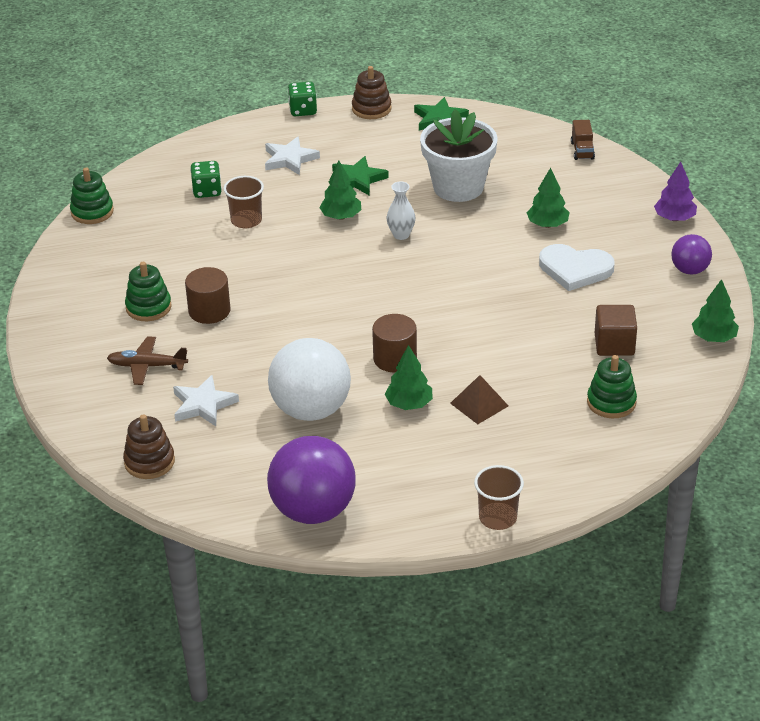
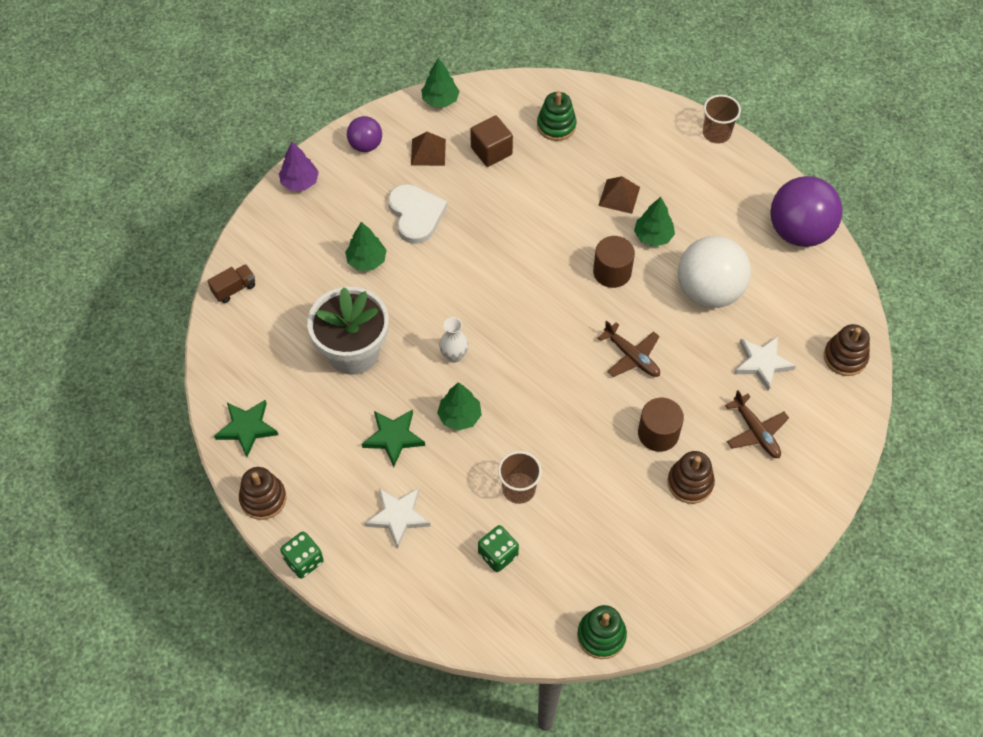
camera: 125 degrees left, 20 degrees up
green stacking toy [125,262,172,321] -> brown stacking toy [668,451,715,504]
none -> brown pyramid [411,132,446,166]
none -> brown plane [598,320,660,377]

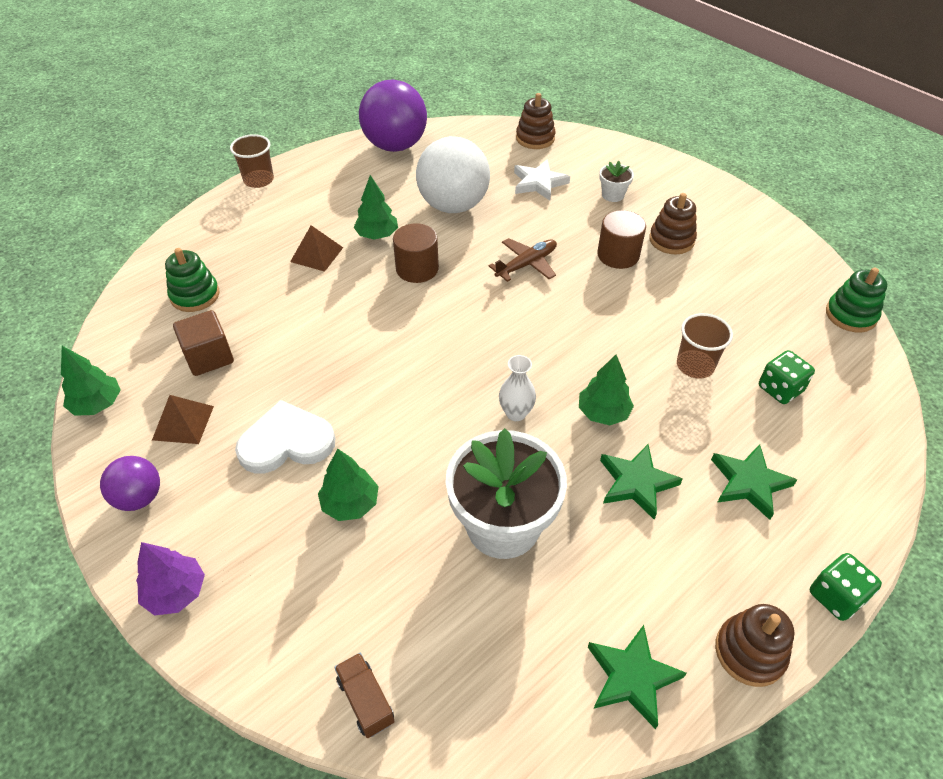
camera: 85 degrees left, 10 degrees down
white star [365,488,430,548] -> green star [711,444,797,520]
brown plane [725,390,789,458] -> white flower pot [599,161,634,202]

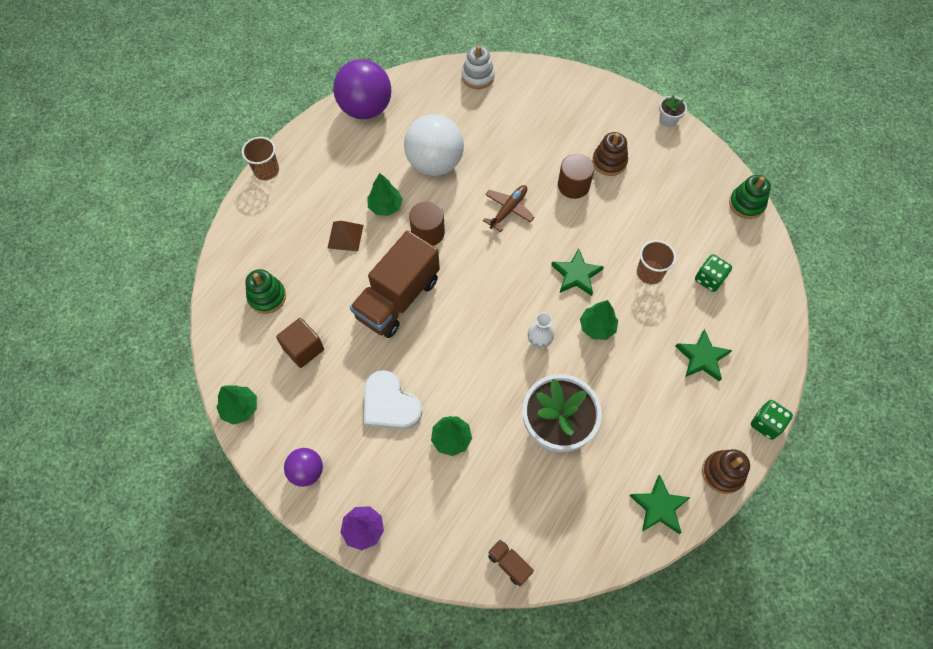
camera: 15 degrees left, 15 degrees up
brown pyramid [152,395,214,444] -> none
white heart [235,400,335,474] -> white heart turned 105 degrees counterclockwise [364,370,423,430]
white star [514,160,570,201] -> none
brown stacking toy [516,93,556,149] -> white stacking toy [462,45,495,89]
white flower pot [599,161,634,202] -> white flower pot moved to [659,95,687,127]
green star [600,444,683,520] -> green star moved to [551,248,604,296]
none -> brown truck [350,230,440,338]

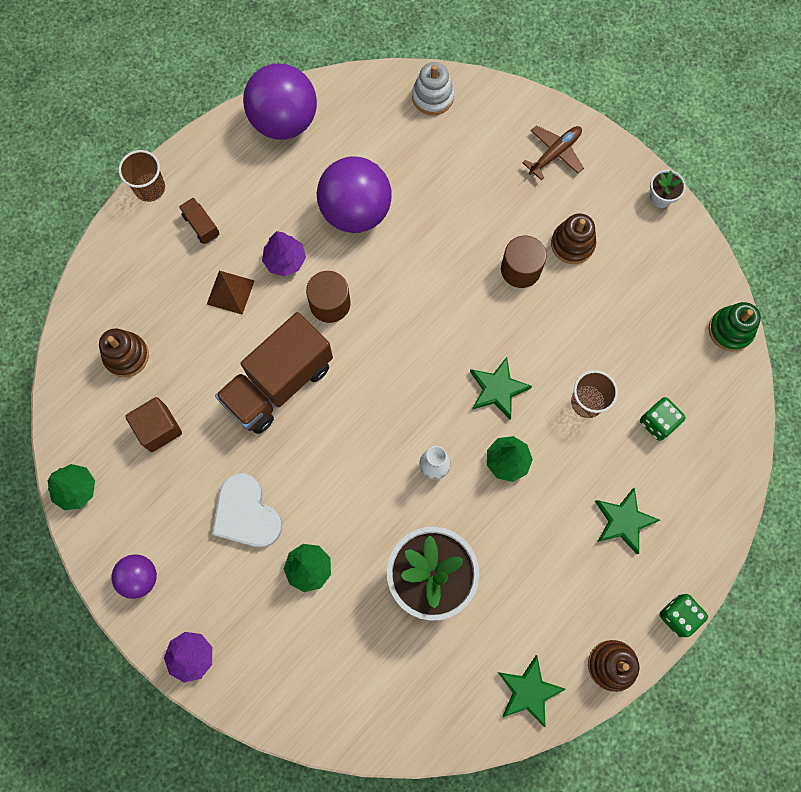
camera: 10 degrees right, 10 degrees up
green stacking toy [246,269,286,314] -> brown stacking toy [99,328,149,377]
green tree [367,173,403,216] -> purple tree [262,231,306,276]
white ball [404,114,464,176] -> purple ball [317,157,392,233]
brown plane [483,185,535,232] -> brown plane moved to [522,125,584,180]
brown truck [488,539,534,586] -> brown truck moved to [179,197,220,244]

